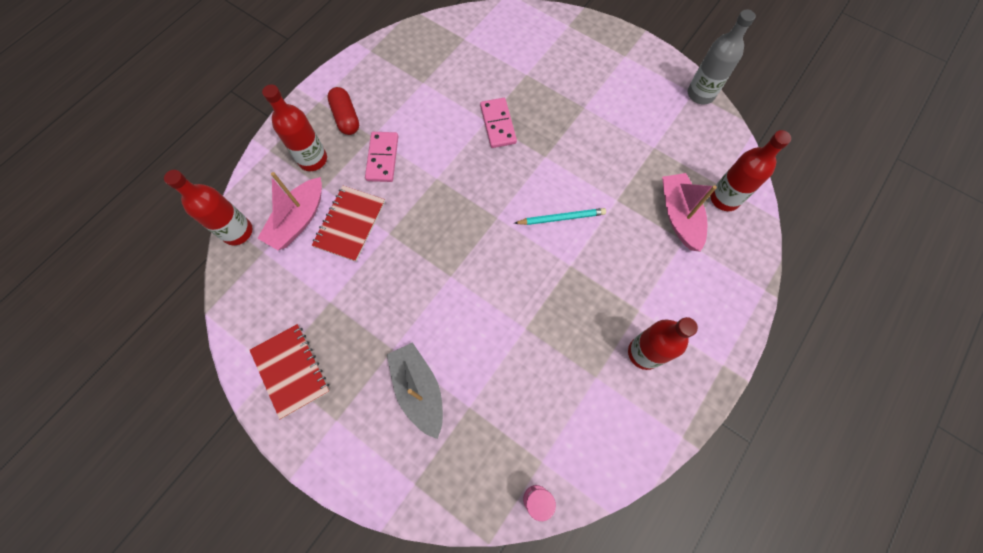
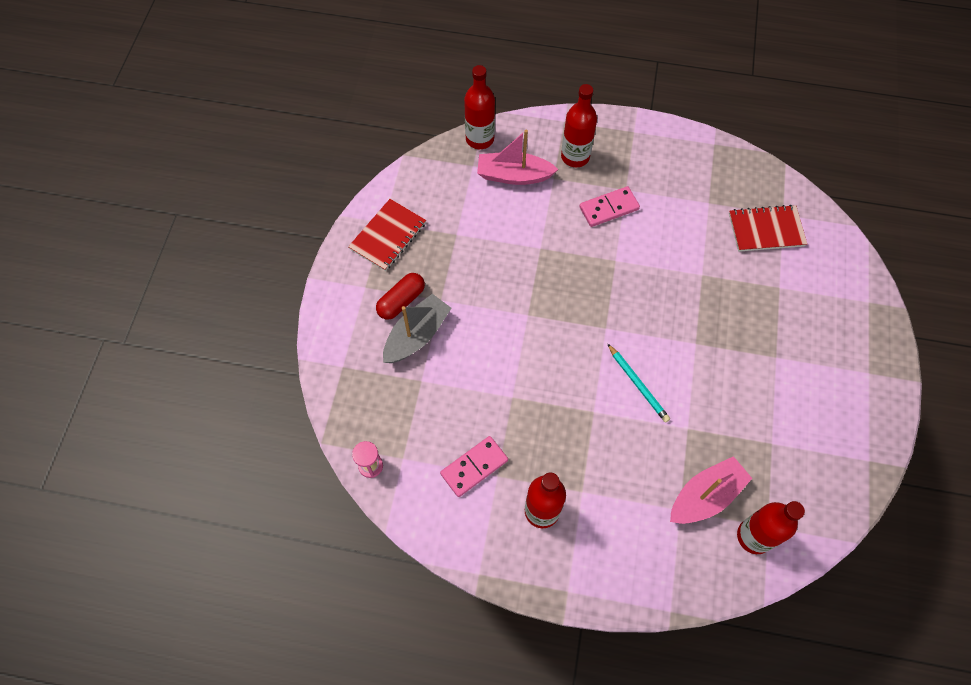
camera: 65 degrees right, 5 degrees down
red notebook [312,186,385,262] -> red notebook moved to [729,205,807,252]
red capsule [327,87,359,135] -> red capsule moved to [376,273,425,320]
pink domino [480,98,517,148] -> pink domino moved to [440,436,508,497]
grey bottle [688,9,755,104] -> none

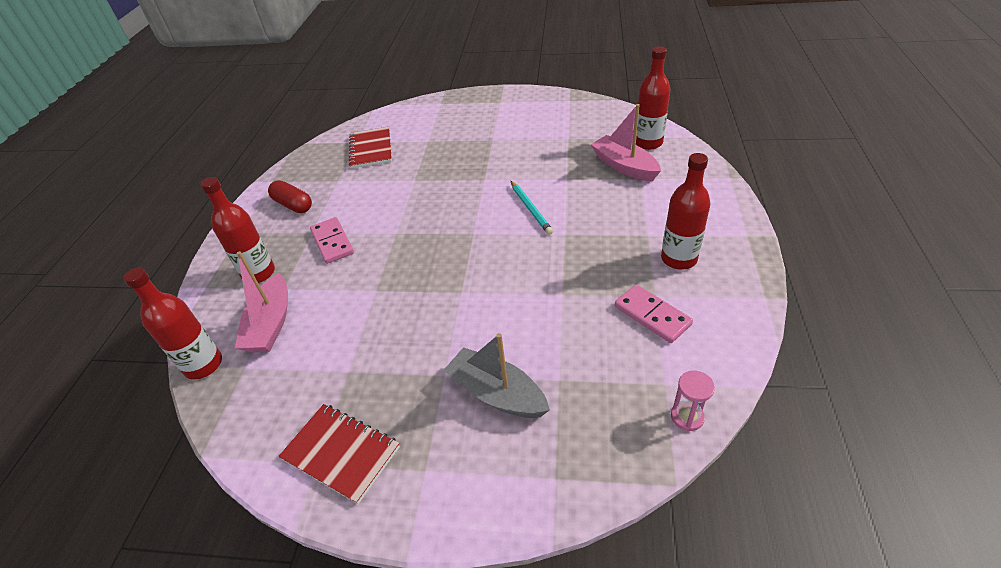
camera: 90 degrees left, 20 degrees down
red capsule [376,273,425,320] -> red capsule moved to [268,180,312,213]
turquoise pencil [608,344,670,423] -> turquoise pencil turned 105 degrees clockwise [511,181,553,235]

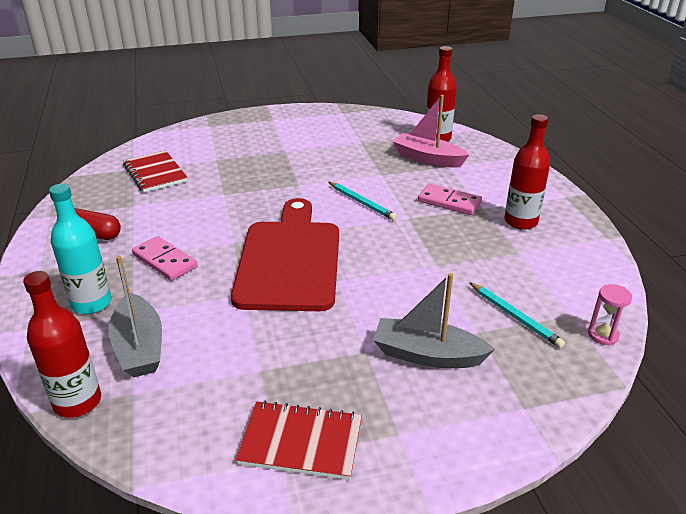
camera: 25 degrees left, 10 degrees down
red bottle [200,177,275,283] -> turquoise bottle [49,184,112,314]
pink boat [235,251,288,353] -> grey boat [108,256,162,377]
pink domino [615,284,693,343] -> pink domino moved to [418,184,482,215]
none -> red cutting board [231,198,339,311]
none -> turquoise pencil [469,282,565,348]

